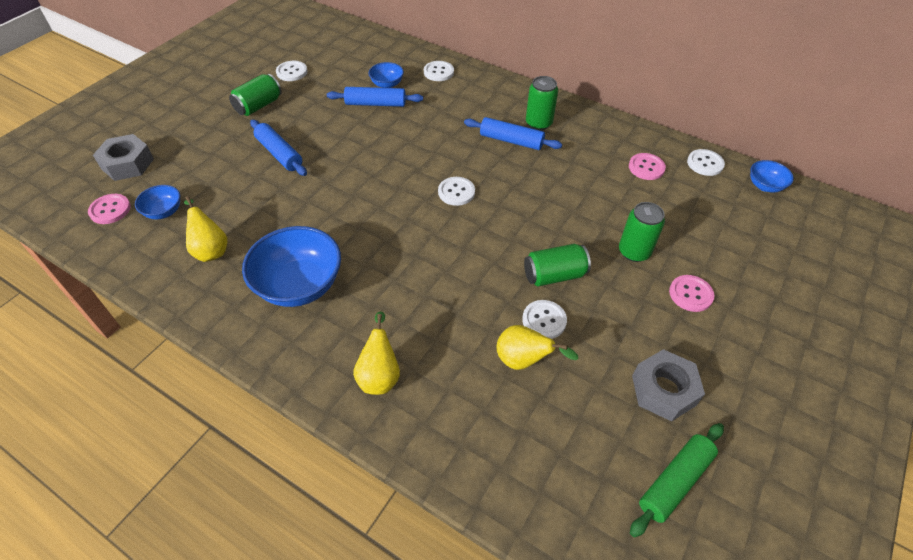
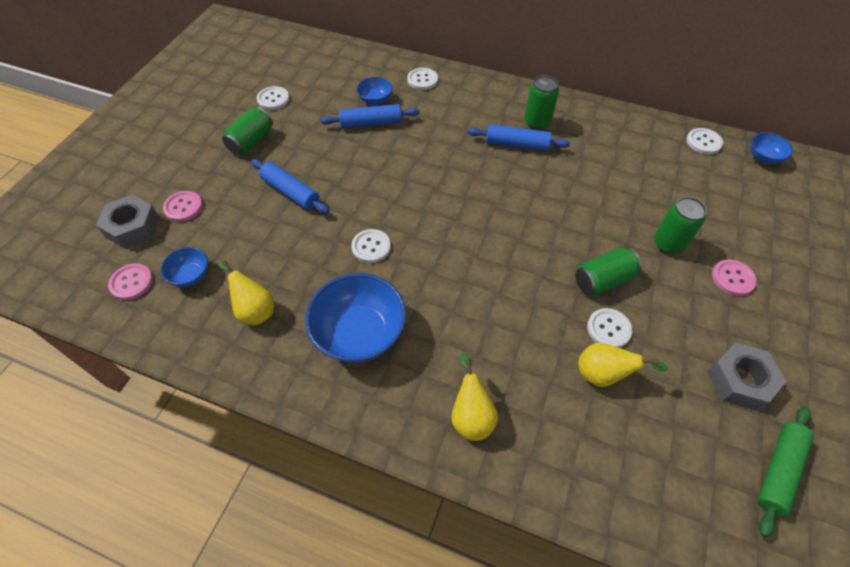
camera: 10 degrees left, 5 degrees up
white button [438,177,475,206] -> white button moved to [351,229,391,263]
pink button [629,153,666,180] -> pink button moved to [163,191,203,222]

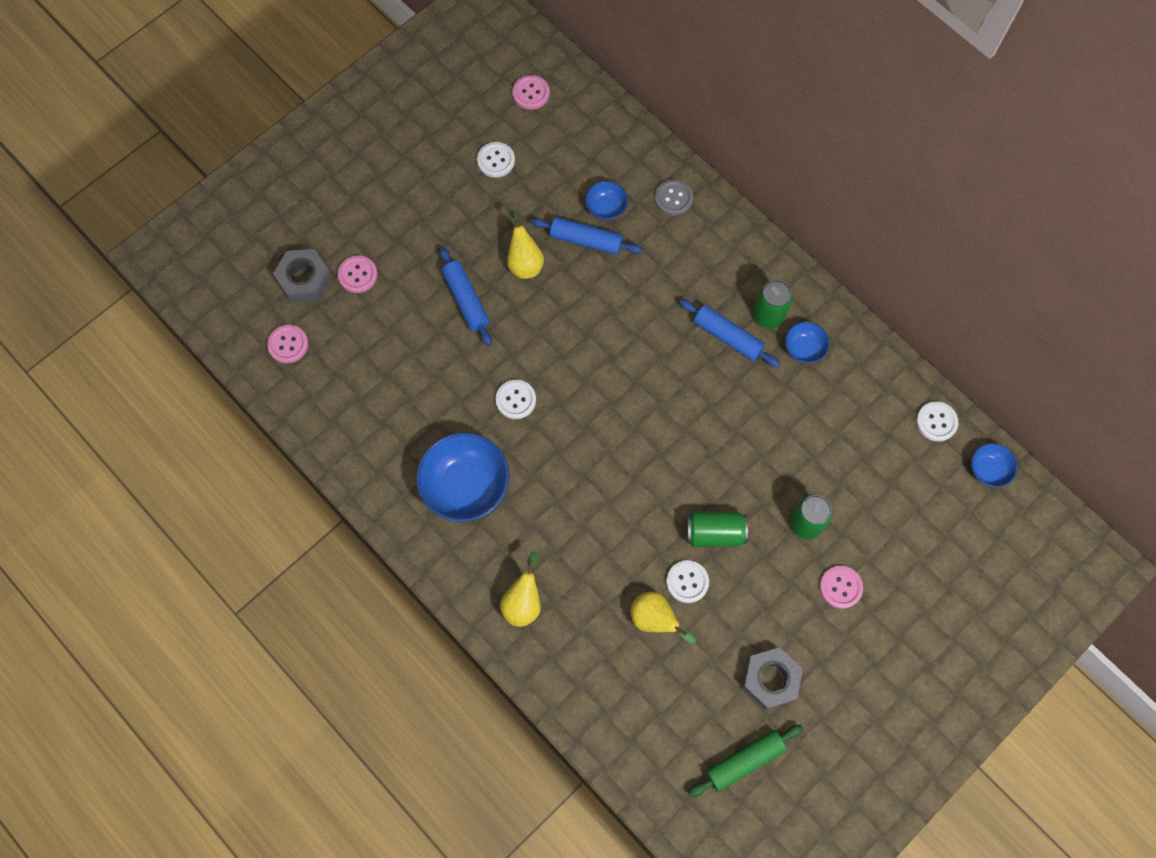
camera: 25 degrees right, 15 degrees up
blue bowl [161,247,208,287] -> blue bowl moved to [785,322,830,363]
yellow pear [219,261,274,326] -> yellow pear moved to [507,211,544,279]
green can [222,107,273,155] -> none
white button [407,68,438,90] -> grey button [655,179,693,216]
none -> pink button [512,75,550,110]

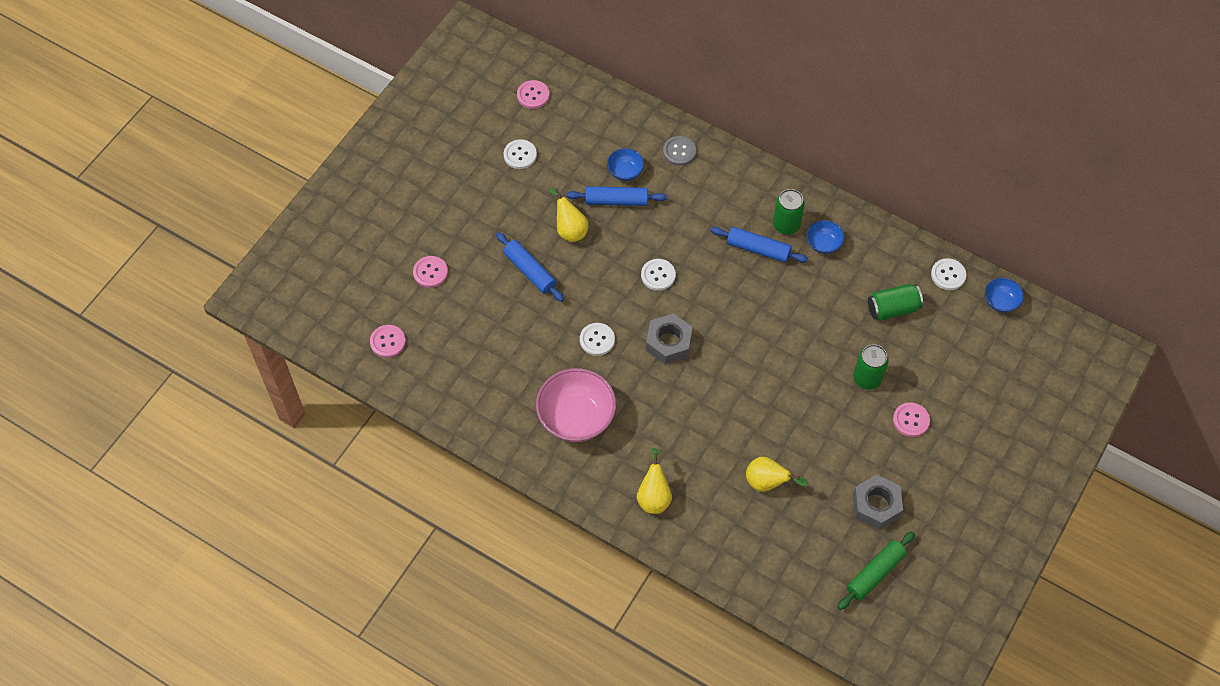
camera: 15 degrees left, 10 degrees down
grey nut [273,249,332,303] -> grey nut moved to [646,313,693,365]
blue bowl [416,432,509,522] -> pink bowl [536,368,616,442]
white button [666,560,709,603] -> white button moved to [641,259,676,291]
green can [685,512,748,547] -> green can moved to [868,284,923,321]

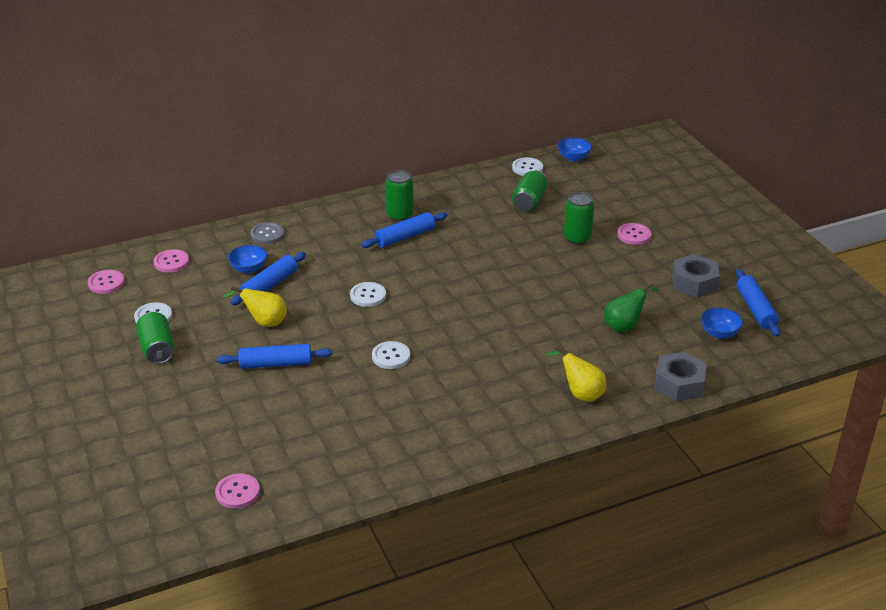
camera: 55 degrees left, 25 degrees down
pink button [413,256,448,288] -> pink button moved to [154,249,189,273]
pink bowl [536,368,616,442] -> none
grey nut [646,313,693,365] -> grey nut moved to [654,352,707,402]
yellow pear [746,457,809,492] -> green pear [604,283,659,332]
blue bowl [806,220,845,254] -> blue bowl moved to [701,307,743,339]
green rolling pin [838,531,915,610] -> blue rolling pin [736,269,780,337]
none -> green can [136,312,175,364]

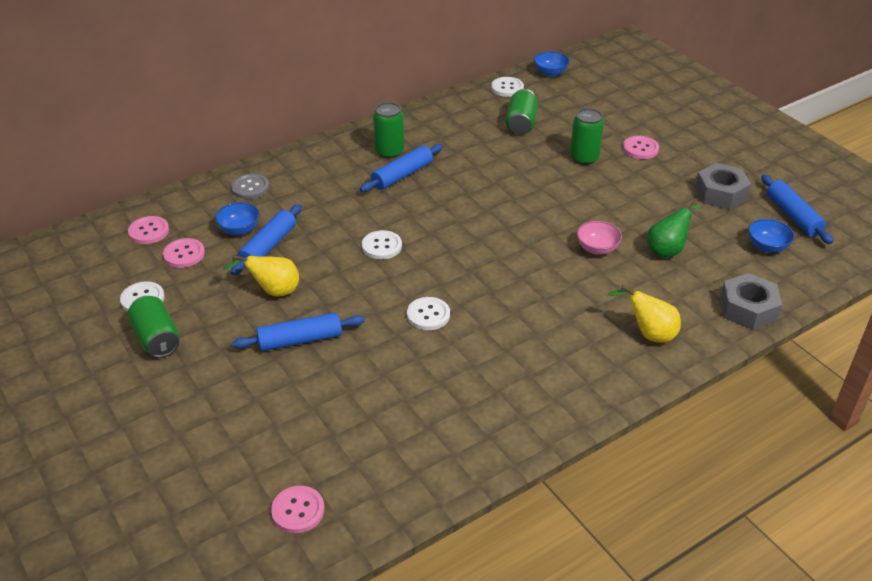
camera: 10 degrees left, 5 degrees up
pink button [88,270,124,294] -> pink button moved to [163,238,205,268]
none -> pink bowl [577,221,622,255]

